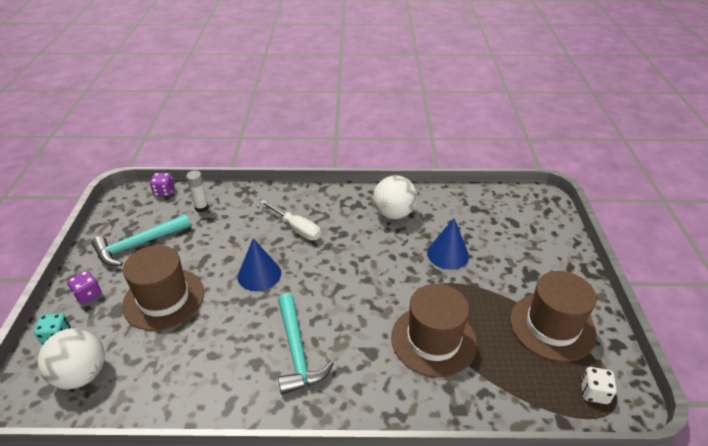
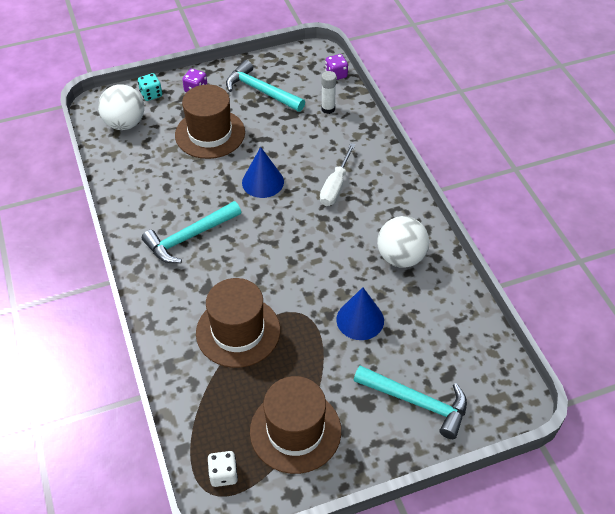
camera: 70 degrees right, 10 degrees up
none -> turquoise hammer [354,366,467,439]

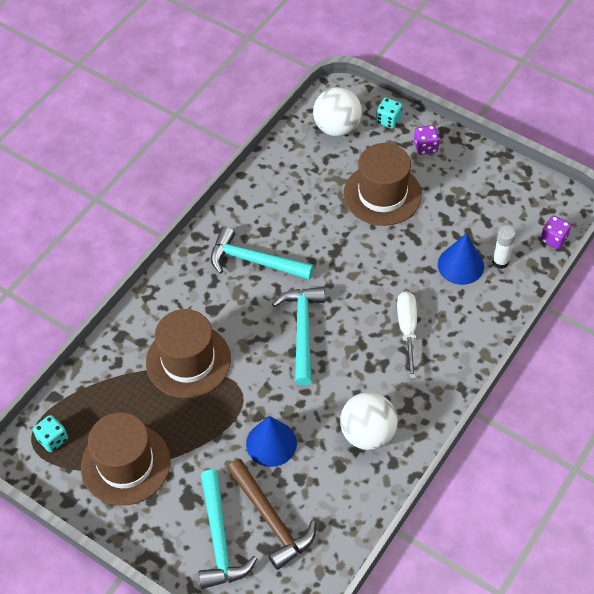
camera: 55 degrees right, 5 degrees up
white dice [208,451,238,487] -> turquoise dice [33,415,68,452]
turquoise hammer [226,60,305,112] -> turquoise hammer moved to [272,287,325,386]
blue cone [242,147,284,198] -> blue cone moved to [438,233,484,285]
white screwdriver [320,143,355,206] -> white screwdriver turned 105 degrees clockwise [397,291,417,379]
none -> brown hammer [227,459,316,570]

